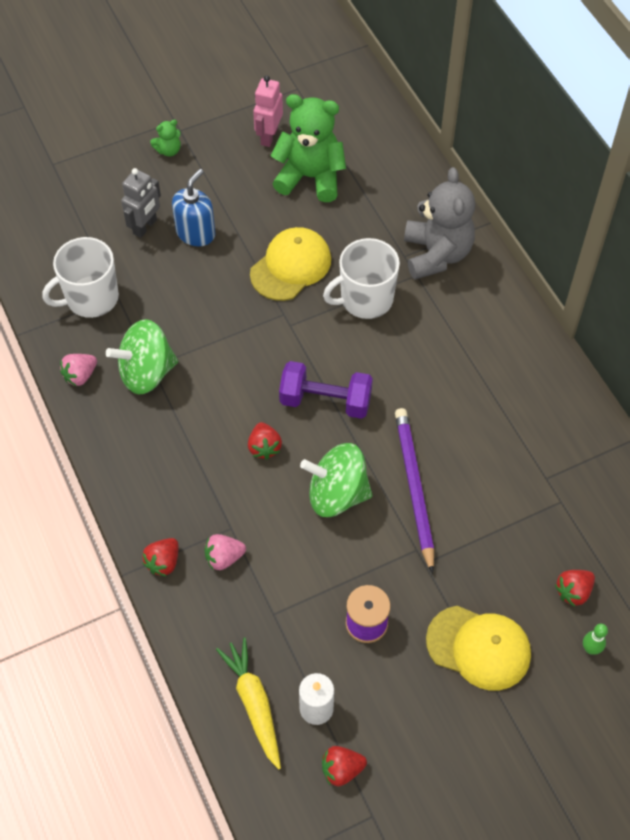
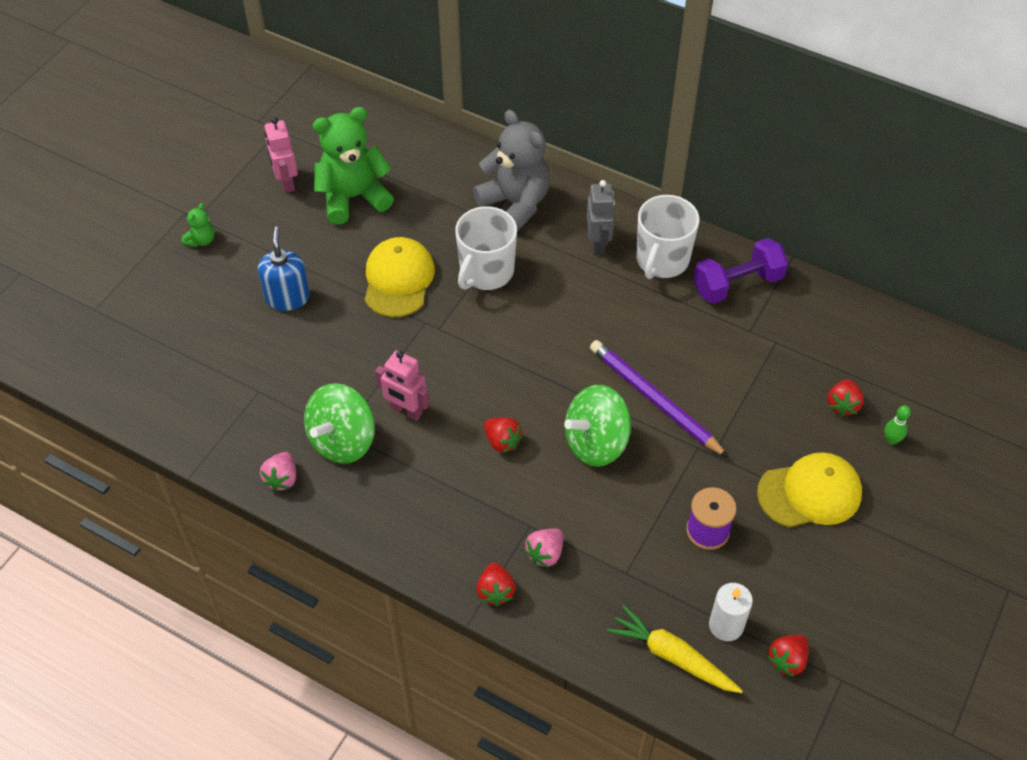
camera: 35 degrees left, 5 degrees down
white mug [42,237,119,318] -> white mug moved to [636,195,699,279]
grey robot [121,168,161,238] -> grey robot moved to [587,180,615,255]
purple dumbbell [279,361,373,419] -> purple dumbbell moved to [693,238,788,304]
none -> pink robot [375,350,429,421]

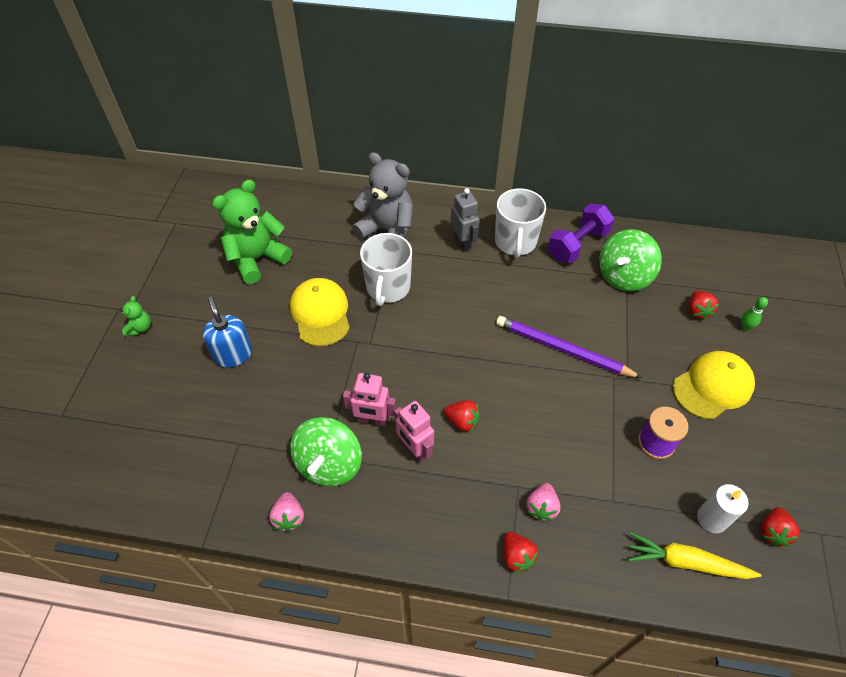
camera: 20 degrees left, 0 degrees up
pink robot [264,117,298,193] -> pink robot moved to [394,401,434,462]
green spinning top [564,385,631,467] -> green spinning top moved to [599,229,662,291]

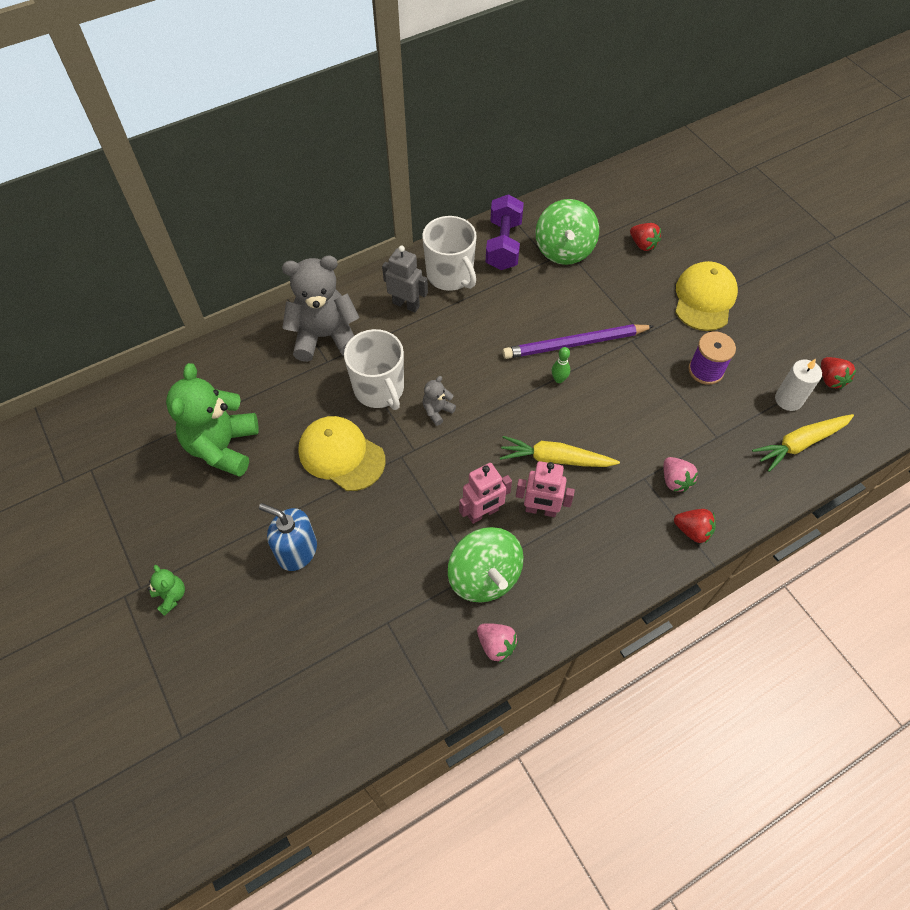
camera: 40 degrees left, 5 degrees up
red strawberry [444,400,480,432] -> yellow carrot [500,436,620,467]
green bowling pin [741,297,768,331] -> green bowling pin moved to [552,347,570,383]
none -> grey teddy bear [423,376,456,426]

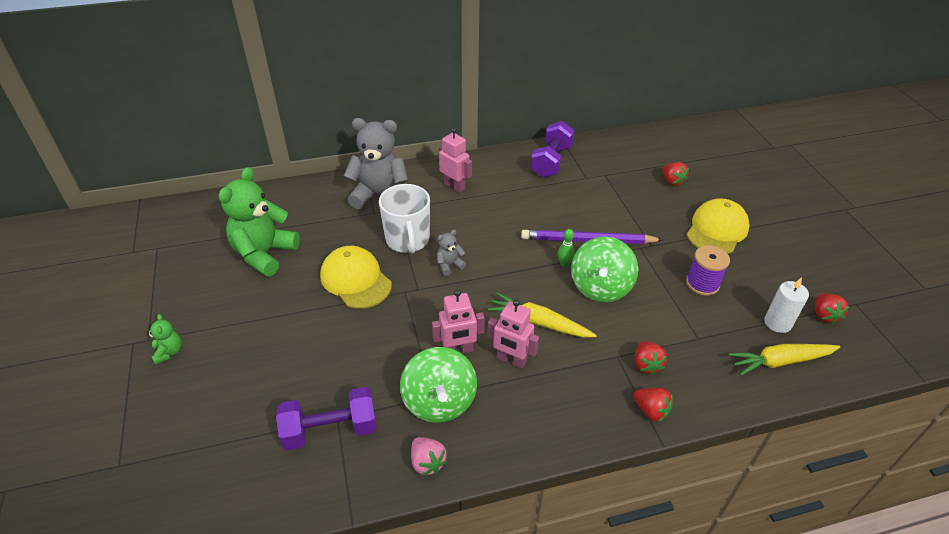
camera: 15 degrees right, 15 degrees down
blue soap dispenser [259,503,317,571] -> none
grey robot [382,246,428,312] -> pink robot [439,128,472,193]
white mug [422,216,477,291] -> none
green spinning top [535,199,599,265] -> green spinning top moved to [571,237,638,302]
pink strawberry [664,457,698,492] -> red strawberry [635,341,667,375]
none -> purple dumbbell [276,387,377,451]

